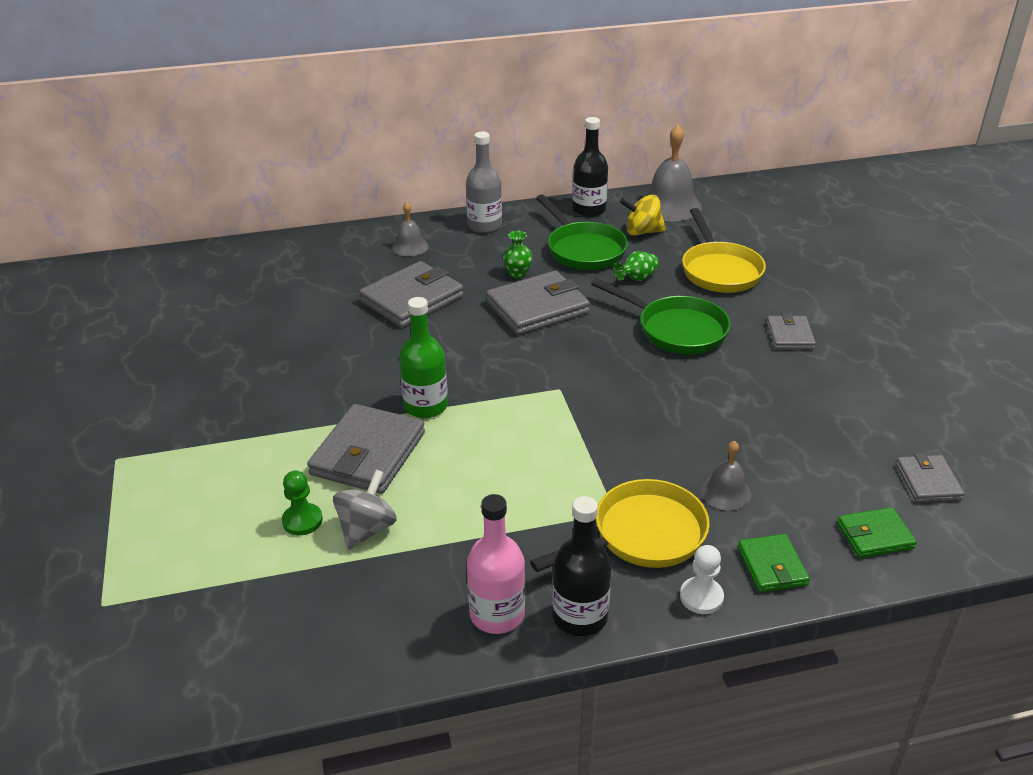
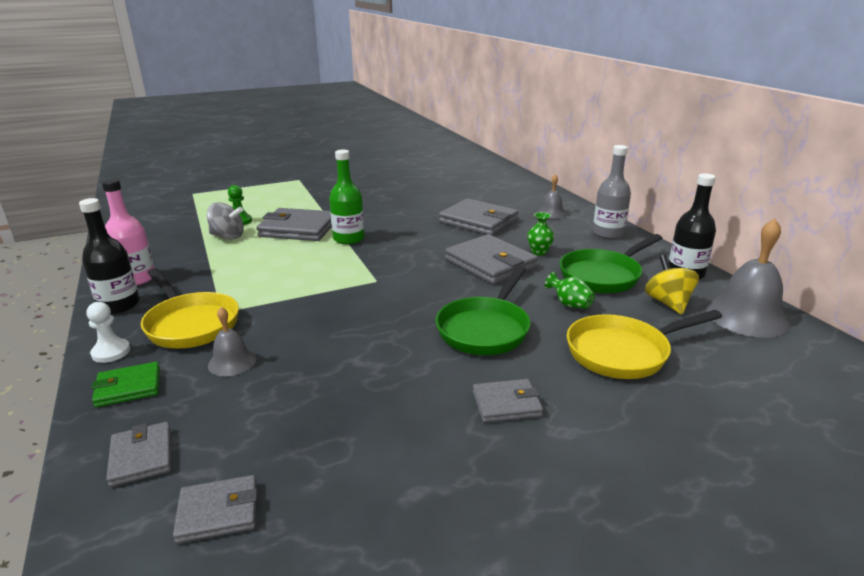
camera: 80 degrees right, 10 degrees down
green wallet [837,507,917,558] -> grey wallet [106,422,171,487]

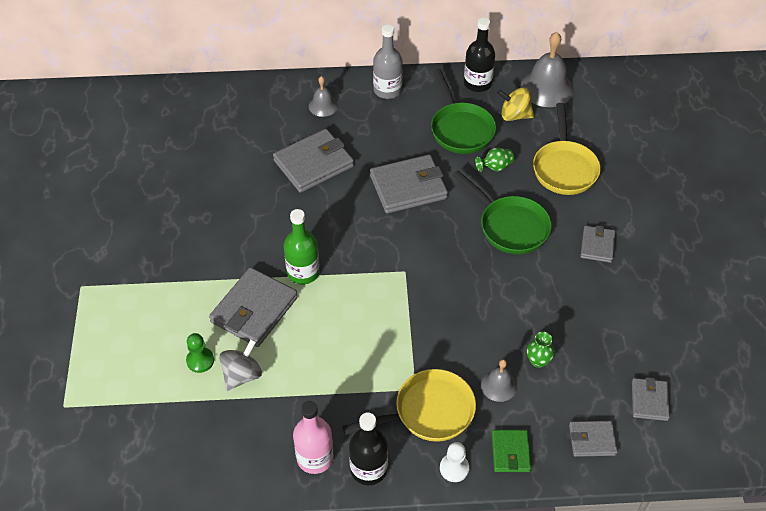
camera: 70 degrees left, 25 degrees up
green vase [527,212,554,255] -> green vase moved to [527,332,555,368]

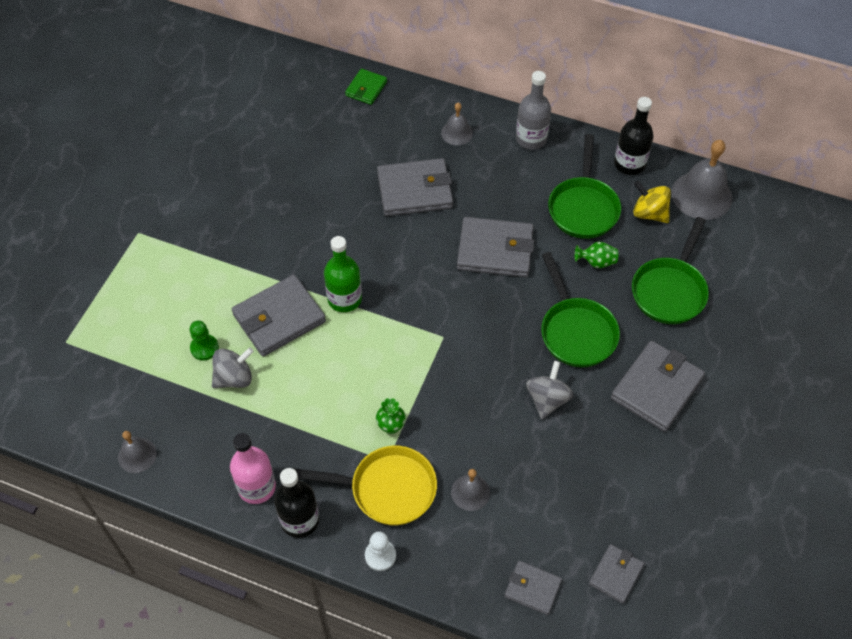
camera: 25 degrees right, 5 degrees up
green wallet [492,430,531,472] -> green wallet moved to [345,69,387,105]
green vase [527,332,555,368] -> green vase moved to [376,398,406,434]
yellow pan [533,103,601,195] -> green pan [632,217,709,324]
grey wallet [580,226,615,263] -> grey wallet [611,341,705,432], size x1.80
none -> grey bell [118,431,157,473]
none -> grey spinning top [526,361,574,419]

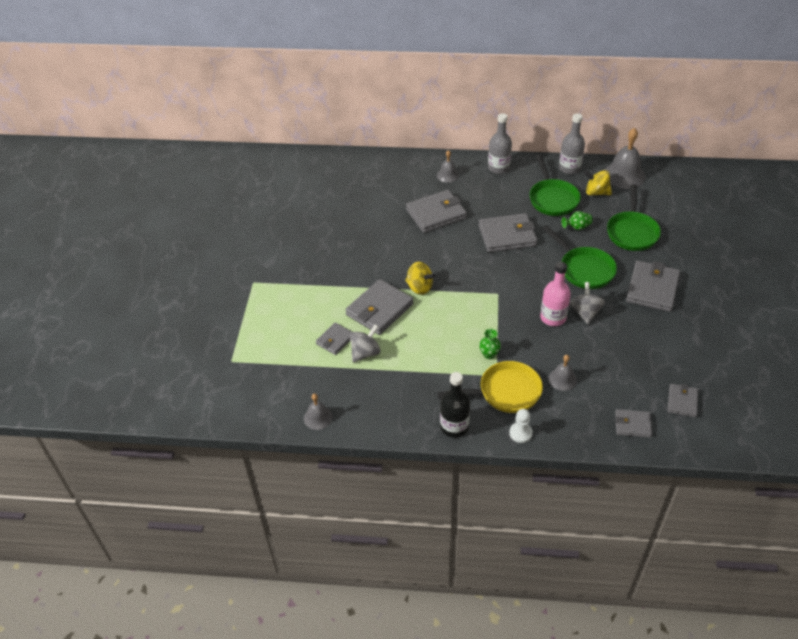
camera: 15 degrees left, 10 degrees down
green pawn [190,321,219,361] -> grey wallet [316,322,352,355]
pink bottle [230,433,276,504] -> pink bottle moved to [540,262,571,326]
green bottle [324,236,362,312] -> yellow spinning top [405,262,436,295]
green wallet [345,69,387,105] -> none
black bottle [614,97,654,175] -> grey bottle [559,113,585,174]

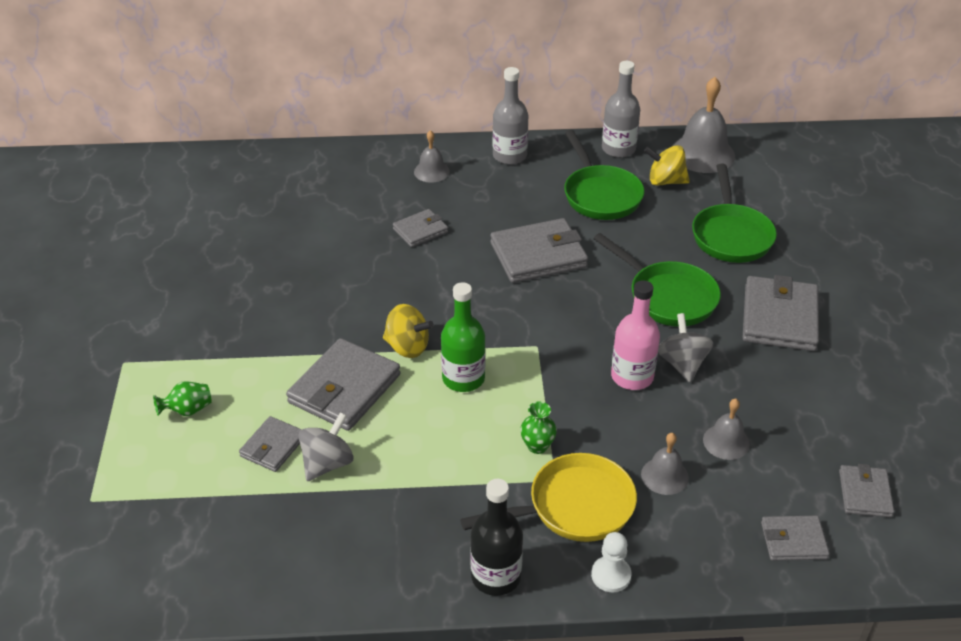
camera: 10 degrees left, 5 degrees down
grey bell [304,394,333,430] -> grey bell moved to [703,399,750,460]
grey wallet [406,190,467,233] -> grey wallet [393,209,448,247], size x0.56
green vase [561,211,592,230] -> green vase moved to [153,381,212,416]
none -> green bottle [441,282,486,392]

